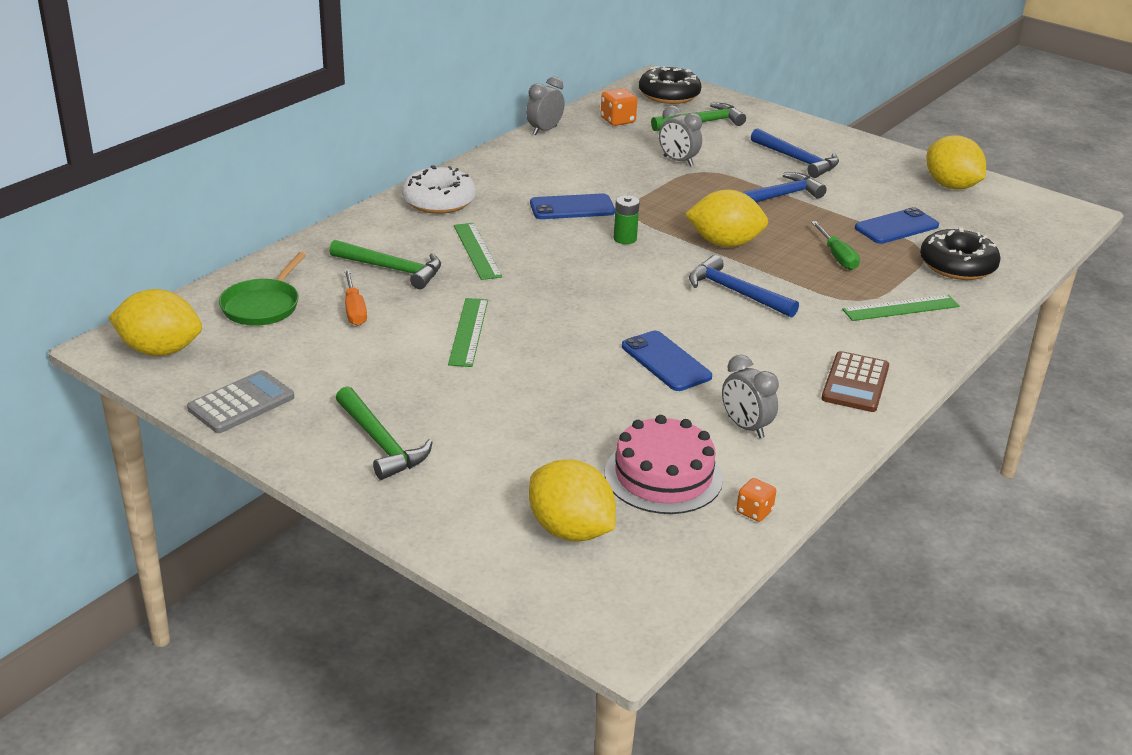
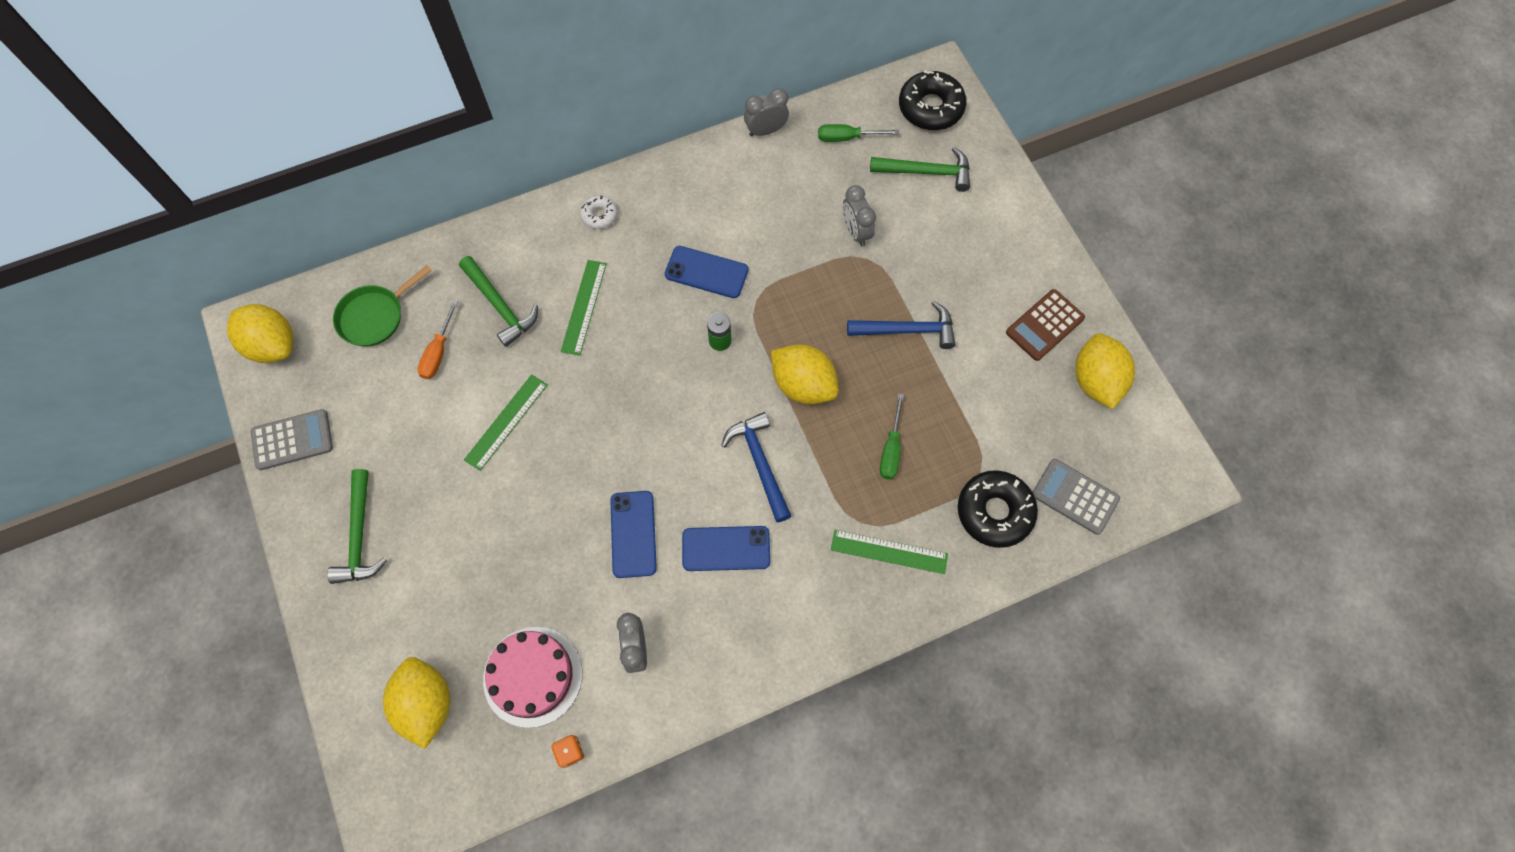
camera: 30 degrees right, 35 degrees up
white donut [402,165,476,214] -> white donut [580,195,617,229], size x0.54
orange dice [601,88,637,126] -> green screwdriver [818,124,899,142]
blue hammer [751,128,839,178] -> none
brown calculator [821,351,889,412] -> brown calculator moved to [1006,289,1085,361]
blue phone [855,207,939,244] -> blue phone moved to [682,526,770,571]
none -> grey calculator [1033,459,1120,535]

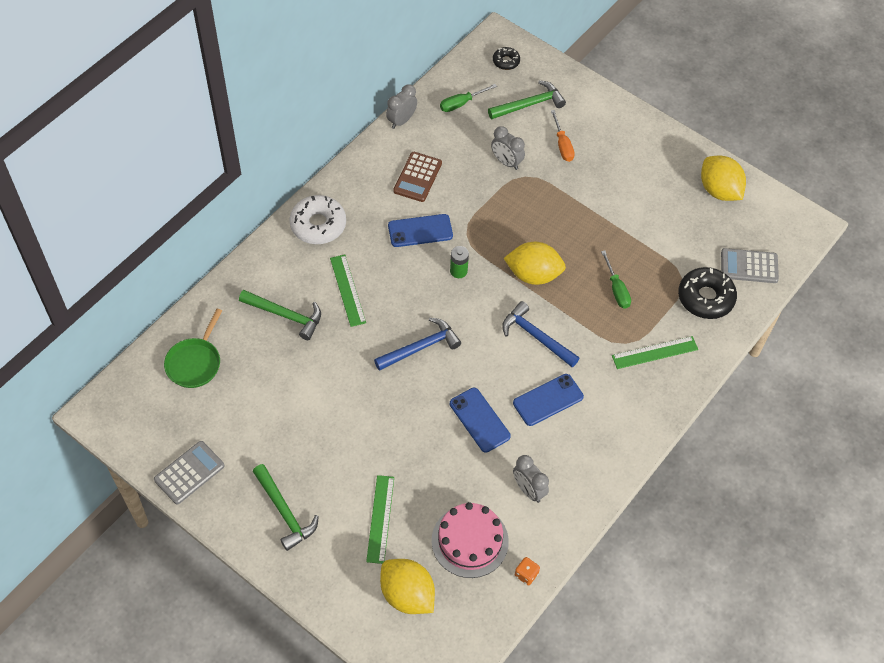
camera: 30 degrees left, 10 degrees down
yellow lemon [227,304,294,363] -> none
orange screwdriver [417,300,458,379] -> orange screwdriver moved to [551,110,575,162]
green ruler [464,374,548,471] -> green ruler moved to [366,475,394,564]
white donut [580,195,617,229] -> white donut [290,195,346,244], size x1.87
blue hammer [847,301,955,349] -> blue hammer moved to [374,318,461,371]
black donut [899,70,967,130] -> black donut [493,47,520,70], size x0.54
brown calculator [1006,289,1085,361] -> brown calculator moved to [393,152,442,202]

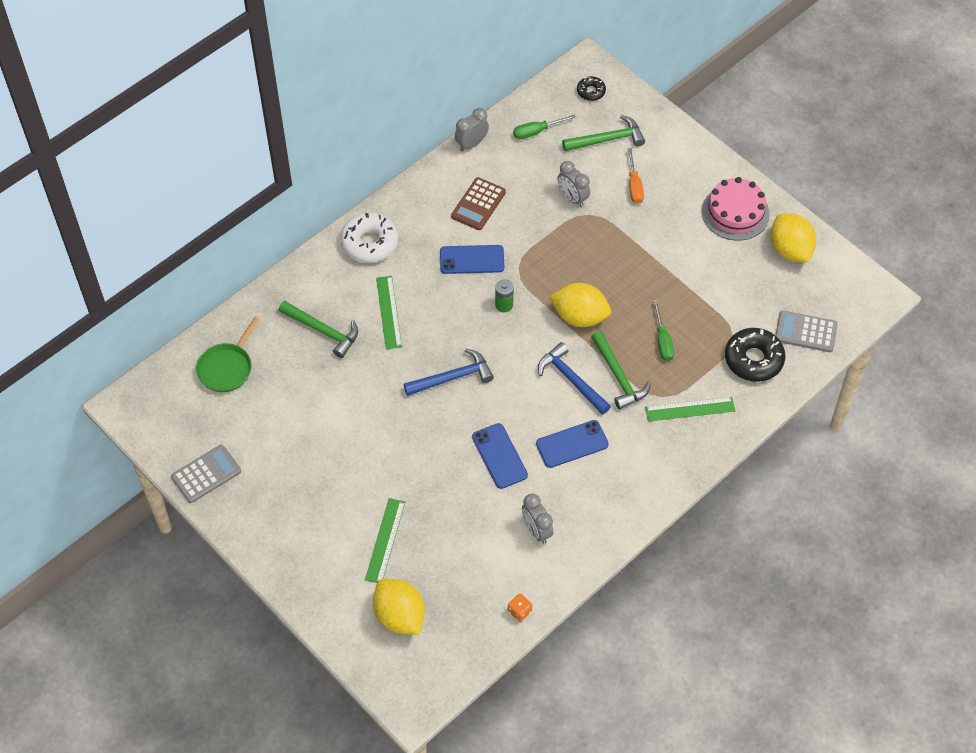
camera: 10 degrees right, 0 degrees up
green hammer [253,464,319,551] -> green hammer moved to [591,331,651,410]
pink cake [432,502,509,578] -> pink cake moved to [702,177,770,241]

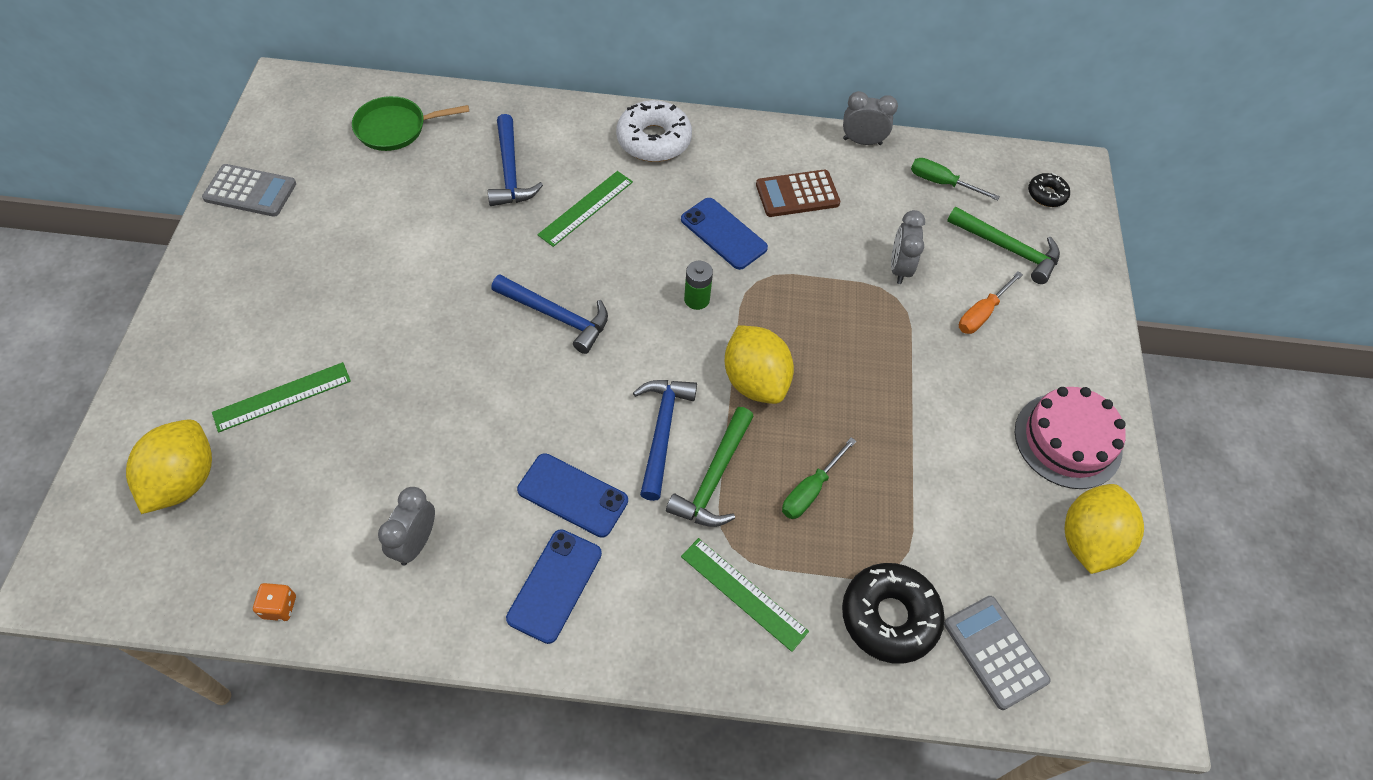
camera: 45 degrees right, 0 degrees up
green hammer [278,301,358,358] -> blue hammer [488,114,543,206]
blue phone [472,423,528,489] -> blue phone moved to [506,529,602,644]

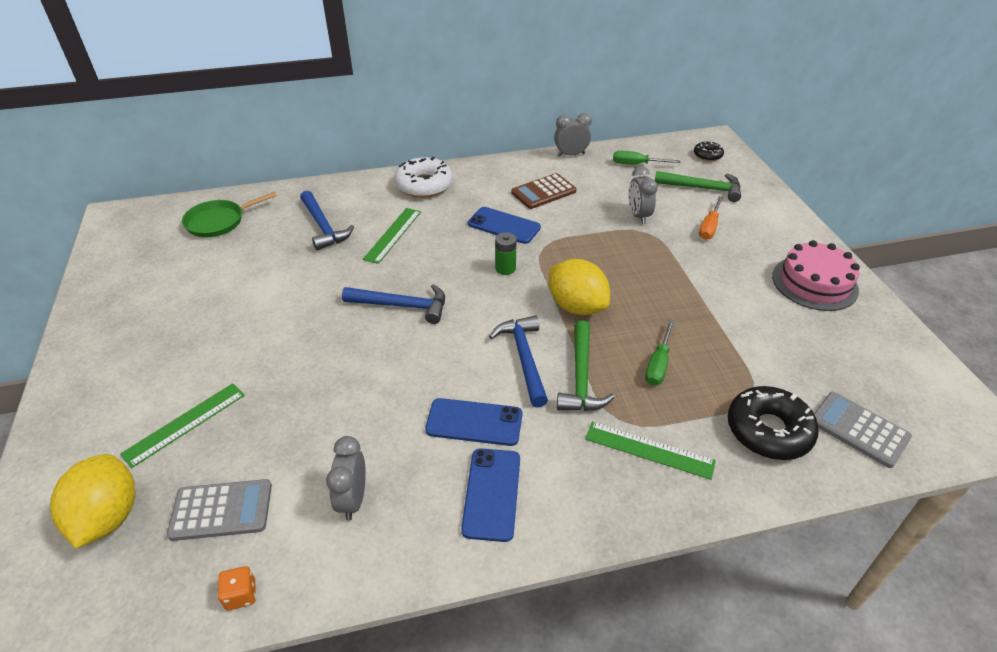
camera: 15 degrees left, 15 degrees down
grey calculator [202,164,296,217] -> grey calculator moved to [167,479,272,541]
yellow lemon [1065,484,1144,574] -> none

